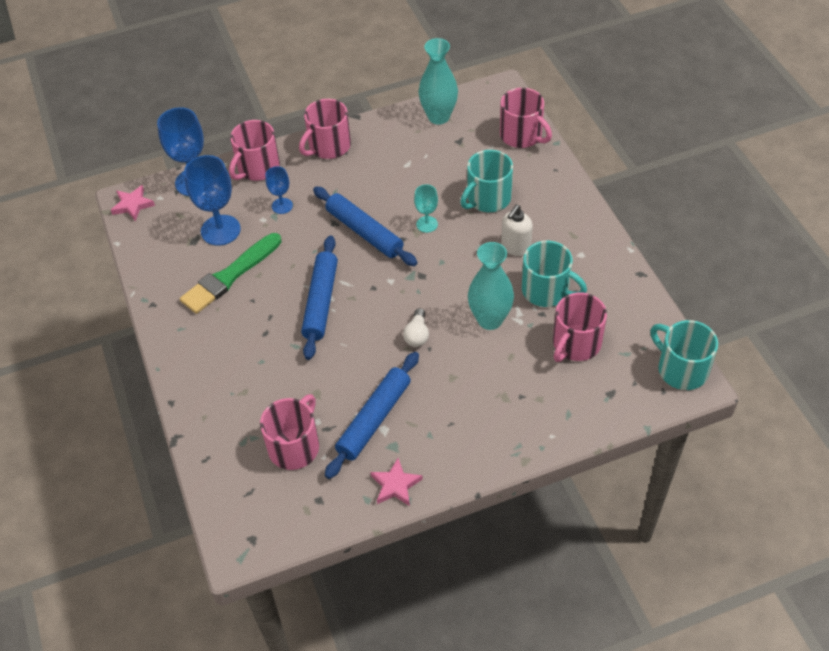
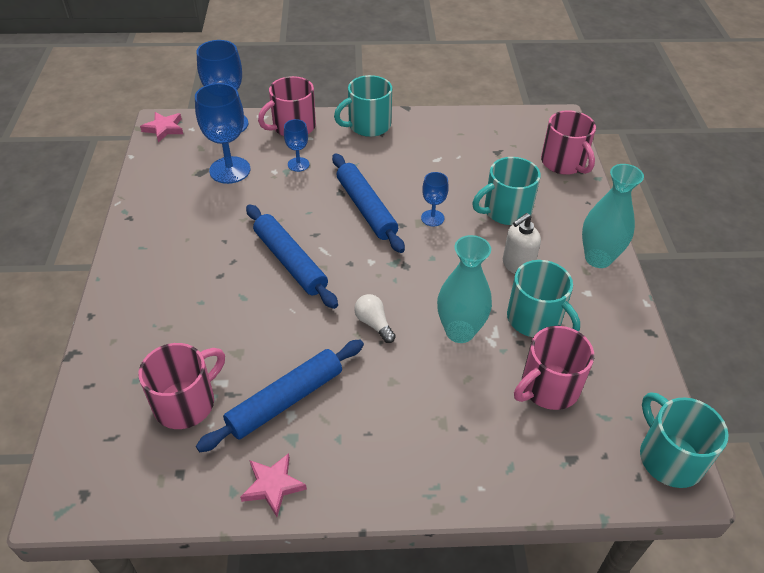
camera: 15 degrees right, 5 degrees down
green brush [180,233,281,314] -> none
pink mug [299,99,351,159] -> turquoise mug [334,75,392,137]
blue rolling pin [301,236,338,360] -> blue rolling pin turned 60 degrees counterclockwise [246,204,338,309]
white light bulb [403,308,429,347] -> white light bulb turned 120 degrees clockwise [354,294,396,343]
turquoise goblet [414,184,438,233] -> blue goblet [421,172,449,226]
turquoise vase [418,38,458,125] -> turquoise vase moved to [582,164,644,268]

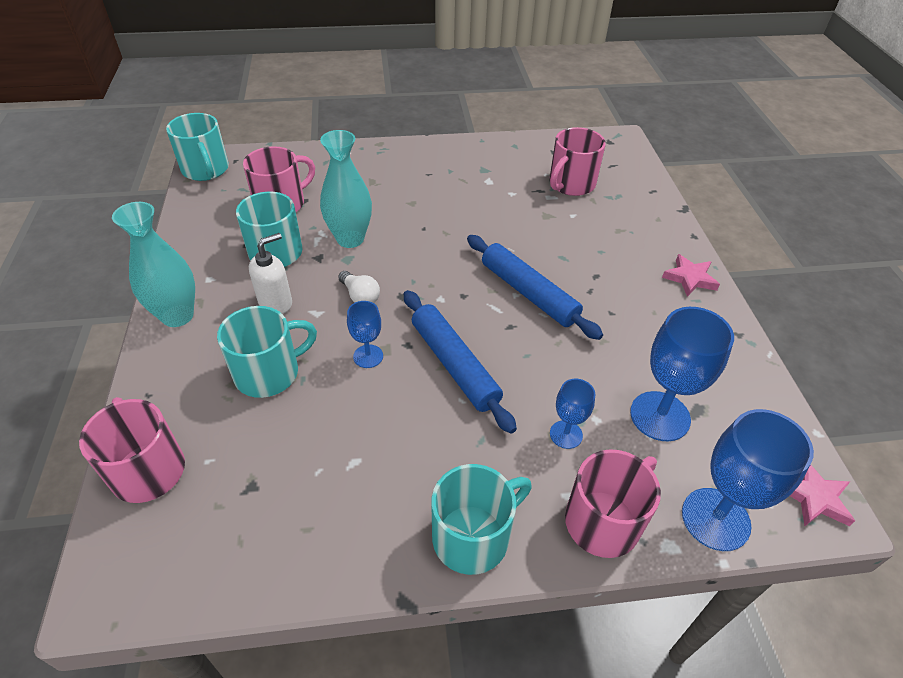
camera: 175 degrees right, 0 degrees up
blue rolling pin [196,340,364,452] -> none
pink star [240,453,307,517] -> pink star moved to [662,254,720,297]
white light bulb [354,294,396,343] -> white light bulb moved to [338,271,380,303]

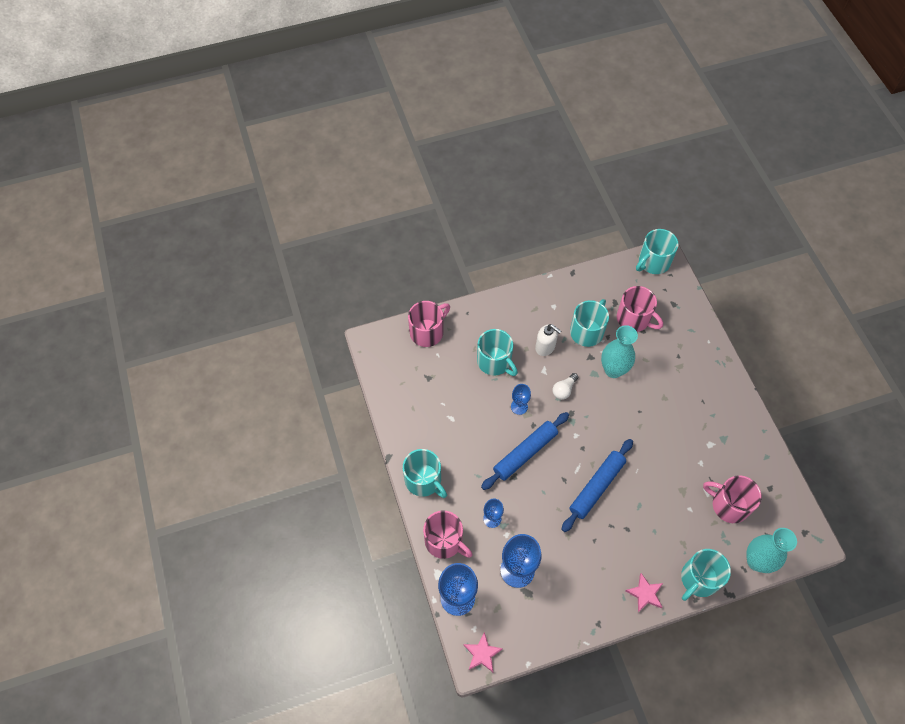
camera: 80 degrees right, 15 degrees up
turquoise vase [112,202,195,327] -> turquoise vase moved to [746,528,797,573]
none -> turquoise mug [681,549,731,601]

